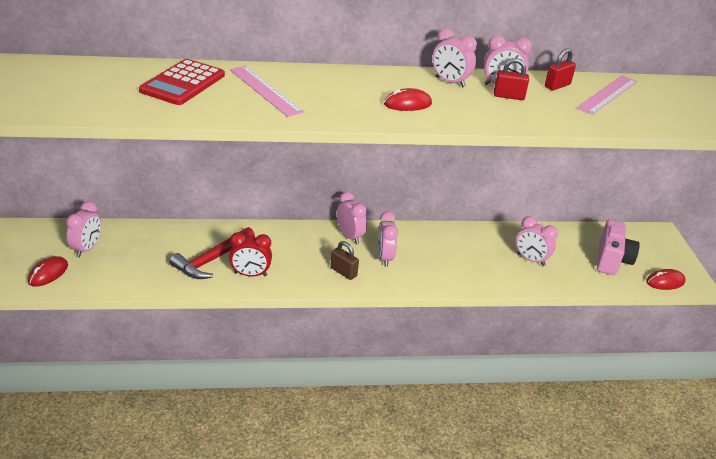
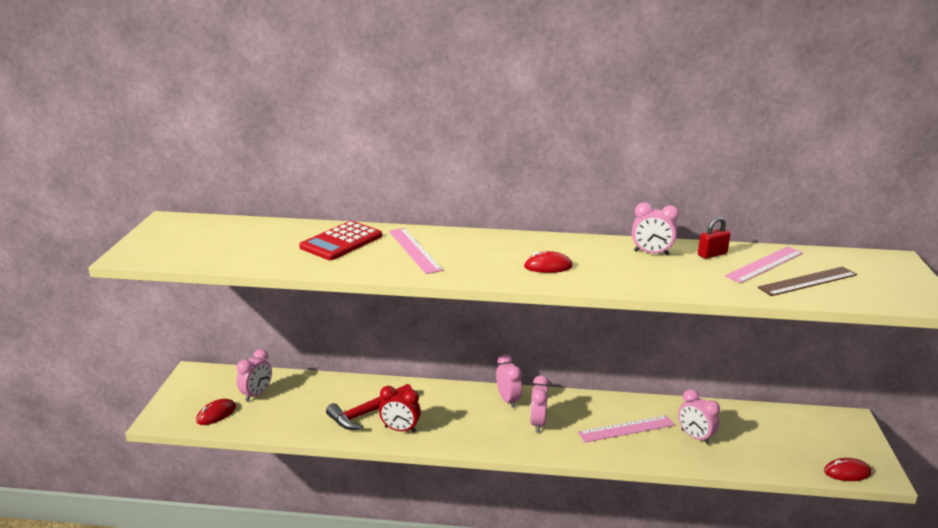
camera: 15 degrees right, 10 degrees down
brown padlock [330,241,359,280] -> none
pink clock [432,28,477,87] -> none
red padlock [494,58,529,100] -> none
pink camera [597,220,640,275] -> none
none -> pink ruler [578,415,675,442]
none -> brown ruler [757,267,857,296]

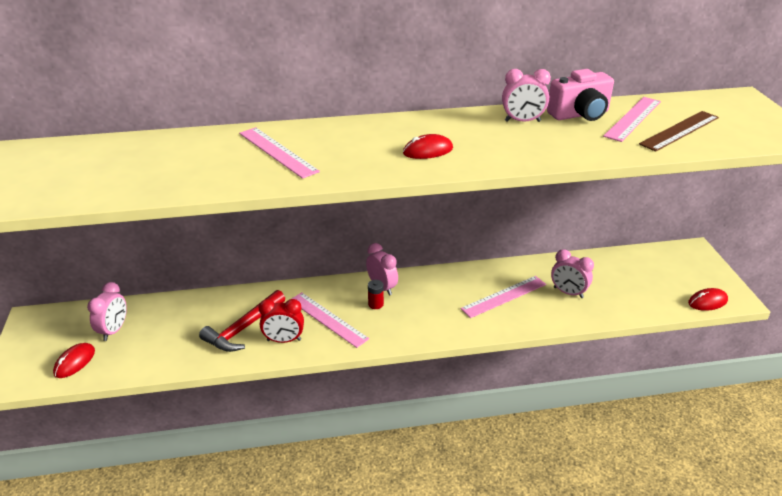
camera: 15 degrees left, 10 degrees up
red calculator [299,221,382,260] -> none
pink clock [530,375,549,432] -> none
red padlock [698,217,731,259] -> pink camera [547,69,614,121]
none -> pink ruler [291,292,369,348]
none -> red battery [368,280,384,309]

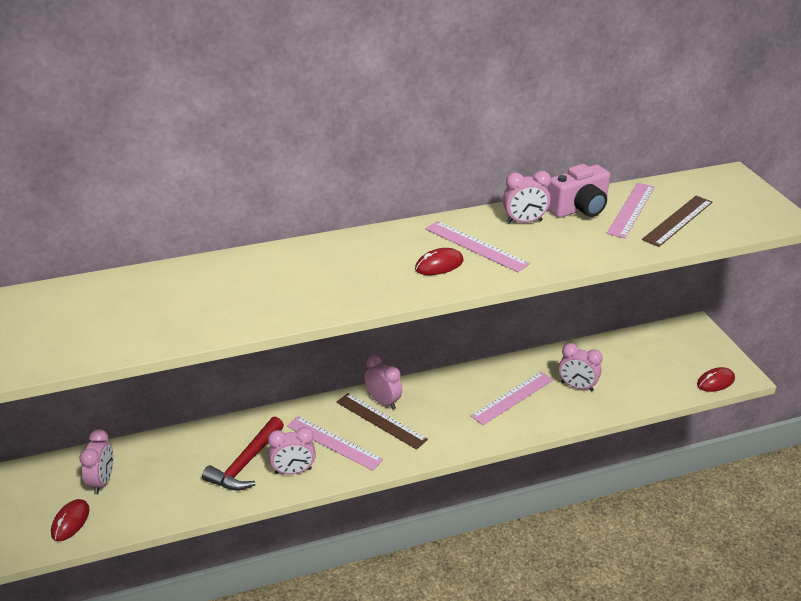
camera: 10 degrees left, 0 degrees up
pink ruler [239,127,320,179] -> pink ruler moved to [425,221,530,272]
red clock [259,299,304,343] -> pink clock [268,427,316,474]
red battery [368,280,384,309] -> brown ruler [337,393,428,450]

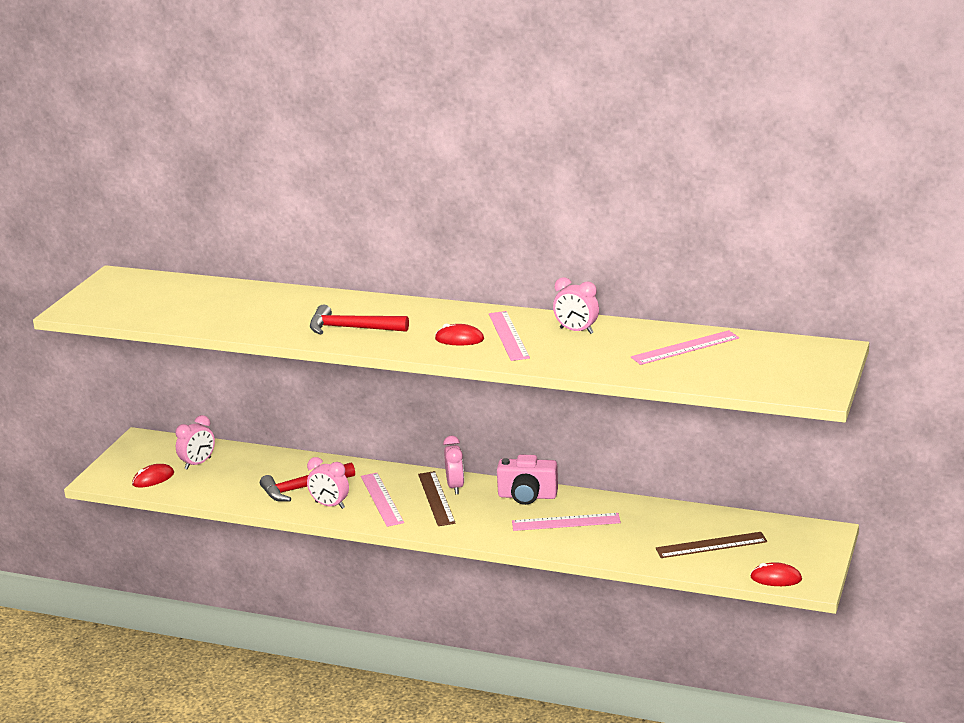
camera: 40 degrees right, 10 degrees down
pink camera [548,164,610,218] -> pink camera moved to [497,454,558,505]
pink clock [559,343,603,391] -> none
brown ruler [642,196,712,247] -> brown ruler moved to [656,532,767,558]
none -> red hammer [310,305,409,335]

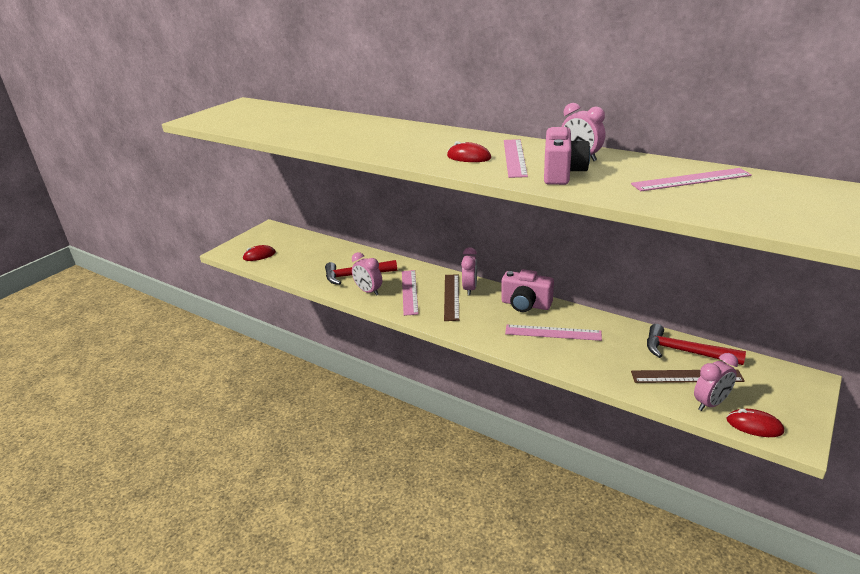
camera: 15 degrees right, 5 degrees up
pink clock [175,415,215,470] -> pink clock moved to [694,353,738,411]
red hammer [310,305,409,335] -> red hammer moved to [647,324,746,365]
none -> pink camera [544,127,590,185]

